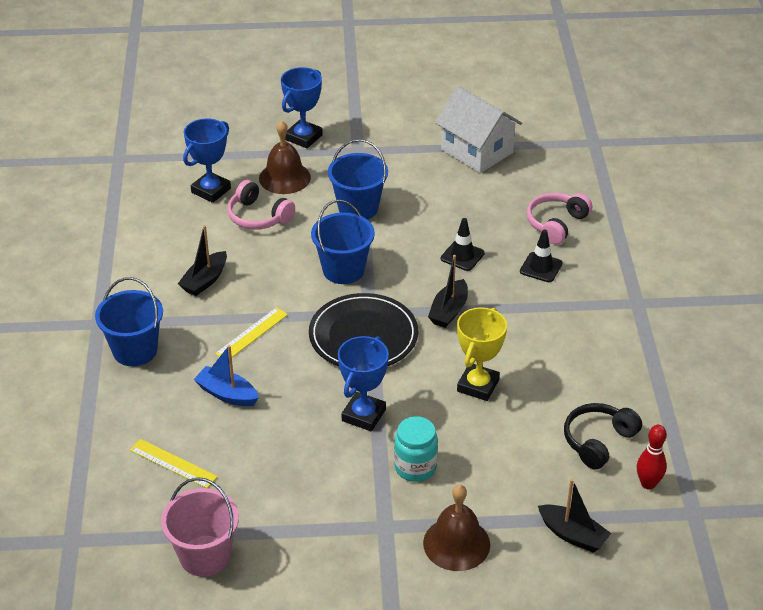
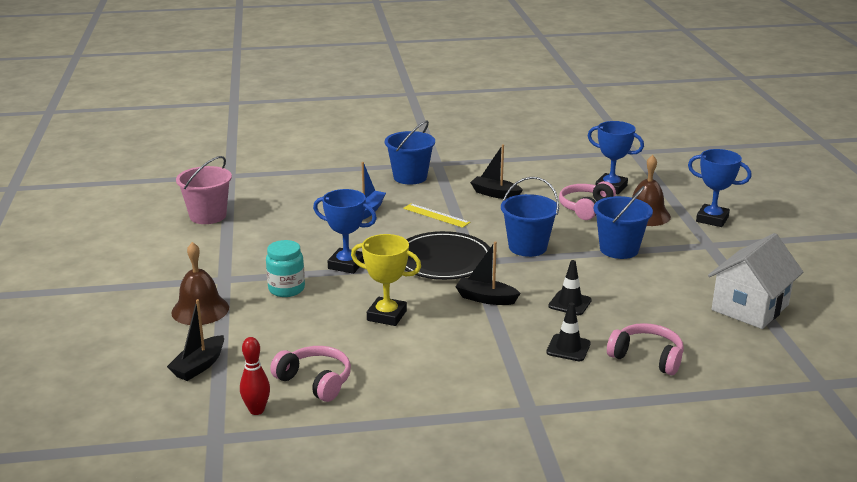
camera: 85 degrees right, 15 degrees down
yellow ruler [130,439,218,488] -> none
black headphones [564,403,642,470] -> pink headphones [270,346,351,402]

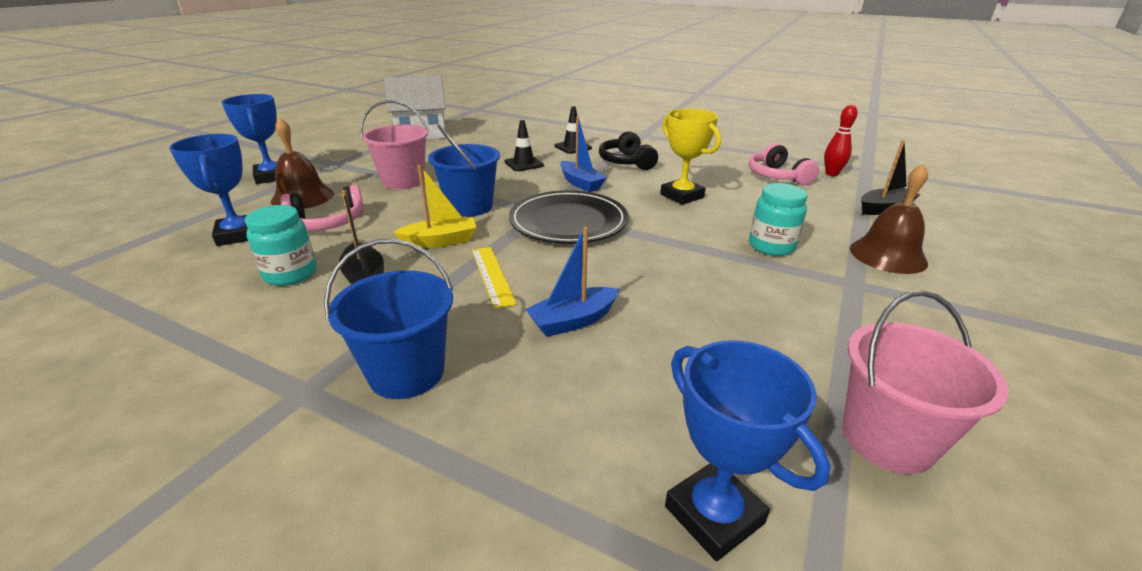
camera: 145 degrees left, 5 degrees up
blue trophy [313,189,377,274] -> blue trophy moved to [665,340,830,561]
black boat [455,241,521,305] -> blue boat [560,117,606,192]
blue bucket [594,186,653,259] -> pink bucket [360,100,428,189]
pink headphones [607,323,684,375] -> none
none -> turquoise jar [245,205,317,286]
none -> yellow boat [393,165,477,248]
none -> black headphones [599,131,658,170]

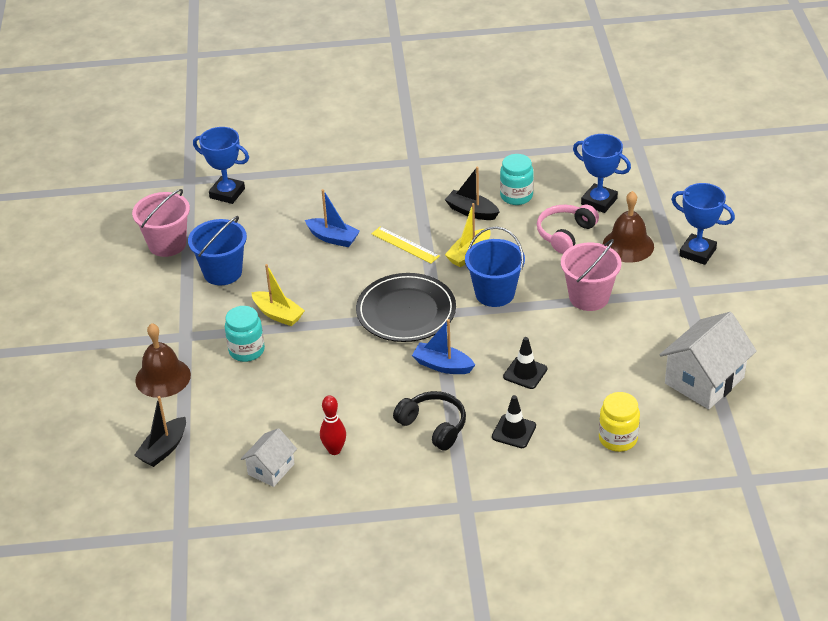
camera: 150 degrees right, 10 degrees up
blue bucket [324,239,453,399] -> blue bucket moved to [188,216,247,285]
blue boat [526,227,619,337] -> blue boat turned 90 degrees clockwise [305,189,360,247]
yellow trophy [660,109,721,205] -> none
pink headphones [749,143,819,185] -> white house [241,428,297,487]
red bowling pin [824,105,857,176] -> red bowling pin moved to [320,395,346,455]
none -> yellow boat [252,264,305,326]
none -> yellow jar [599,392,640,452]

